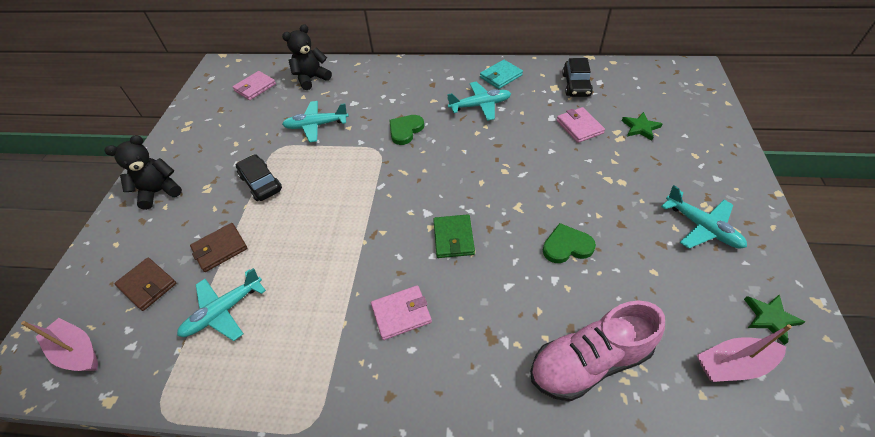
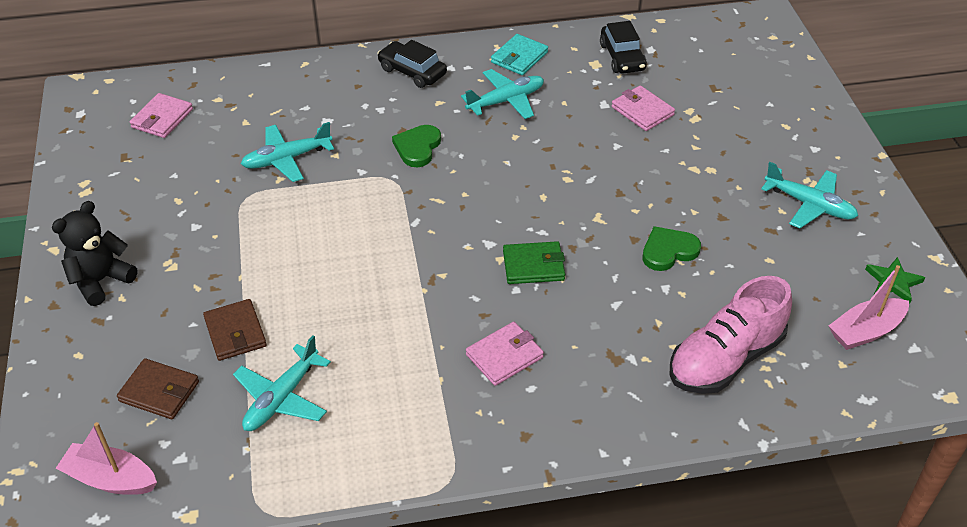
camera: 20 degrees left, 5 degrees down
brown wallet [190,223,248,272] -> brown wallet turned 60 degrees counterclockwise [203,299,267,361]
black car [236,154,282,201] -> black car moved to [377,40,447,88]
black teddy bear [282,24,332,90] -> none
green wallet [433,214,475,258] -> green wallet turned 75 degrees counterclockwise [503,241,565,284]
green star [622,112,662,141] -> none

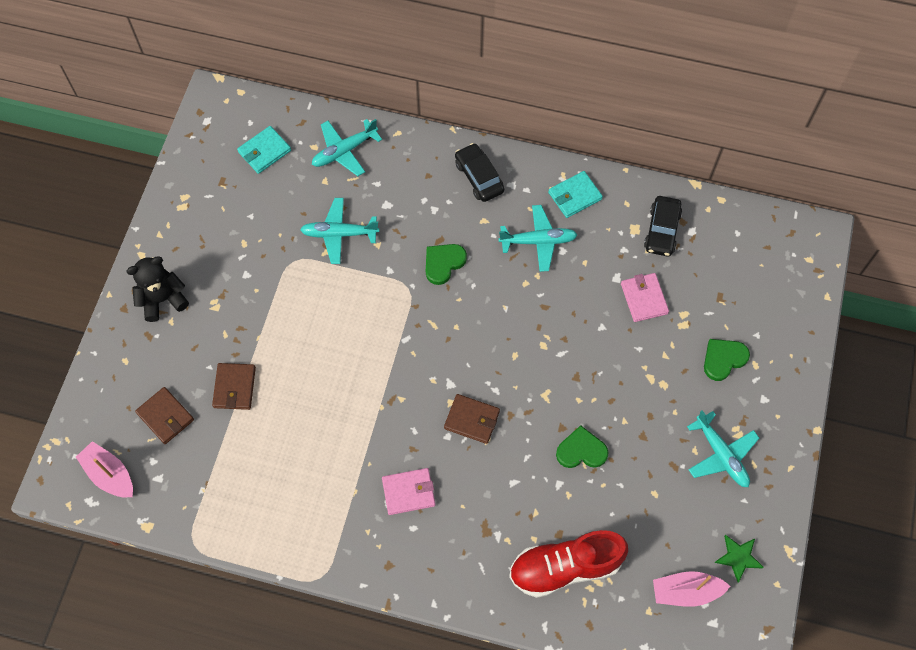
camera: 25 degrees right, 20 degrees up
pink wallet [130,93,193,138] -> turquoise wallet [237,126,291,174]
turquoise plane [233,335,331,431] -> turquoise plane moved to [312,119,382,176]
green wallet [503,241,565,284] -> brown wallet [444,394,500,444]
pink shoe [670,276,792,394] -> red shoe [509,530,628,598]
none -> green heart [704,339,750,381]

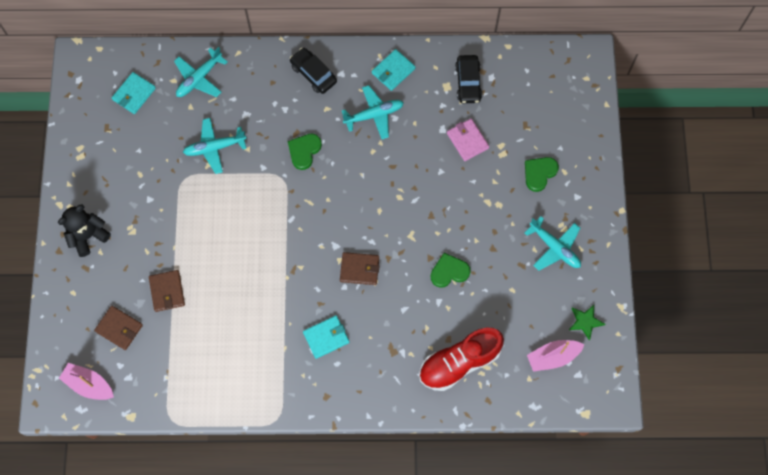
camera: 15 degrees left, 5 degrees up
pink wallet [382,468,436,515] -> turquoise wallet [303,316,349,359]

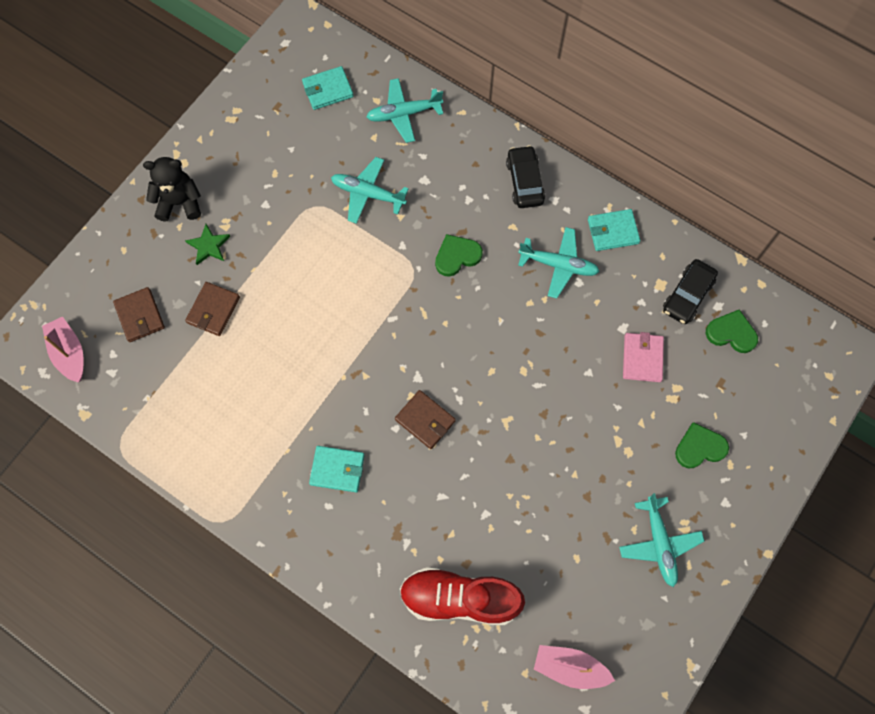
camera: 35 degrees right, 0 degrees up
green heart [431,253,471,288] -> green heart moved to [706,309,758,353]
green star [569,305,605,340] -> green star moved to [185,224,230,265]

